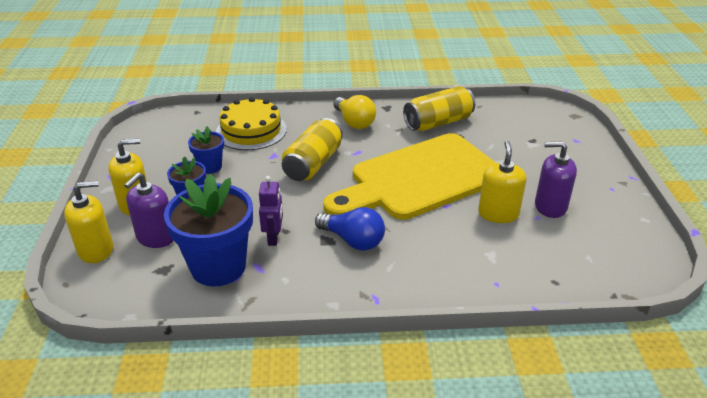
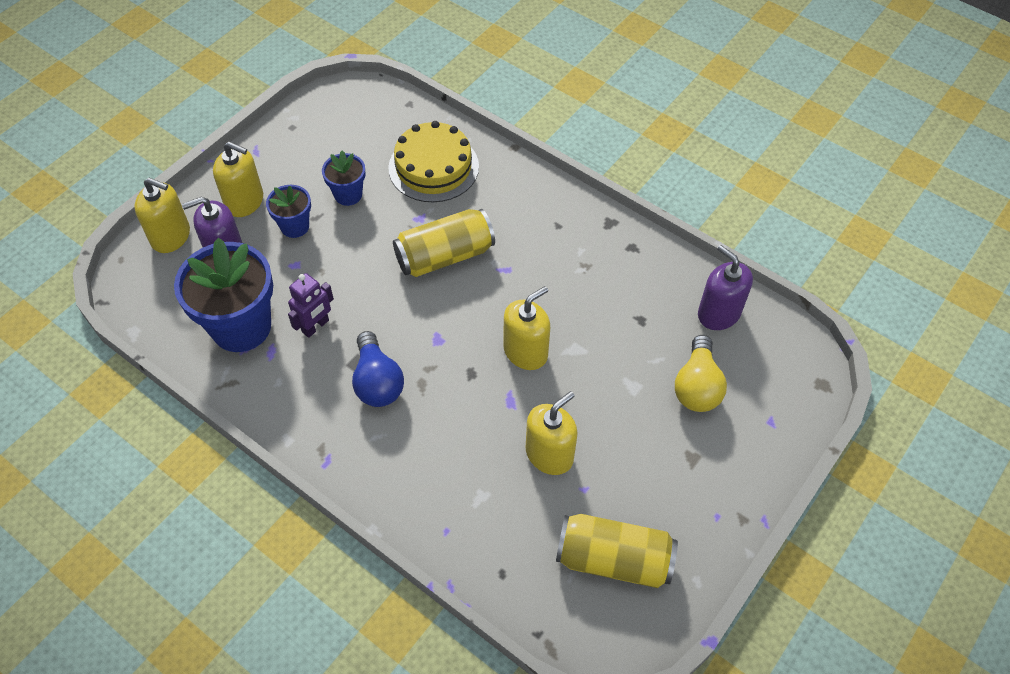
camera: 40 degrees right, 20 degrees up
yellow cutting board [323,133,496,220] -> yellow soap dispenser [503,286,550,370]
yellow light bulb [333,95,376,129] -> yellow light bulb moved to [675,335,727,412]
yellow can [403,86,475,131] -> yellow can moved to [556,514,678,588]
purple soap dispenser [535,141,577,218] -> purple soap dispenser moved to [698,245,753,330]

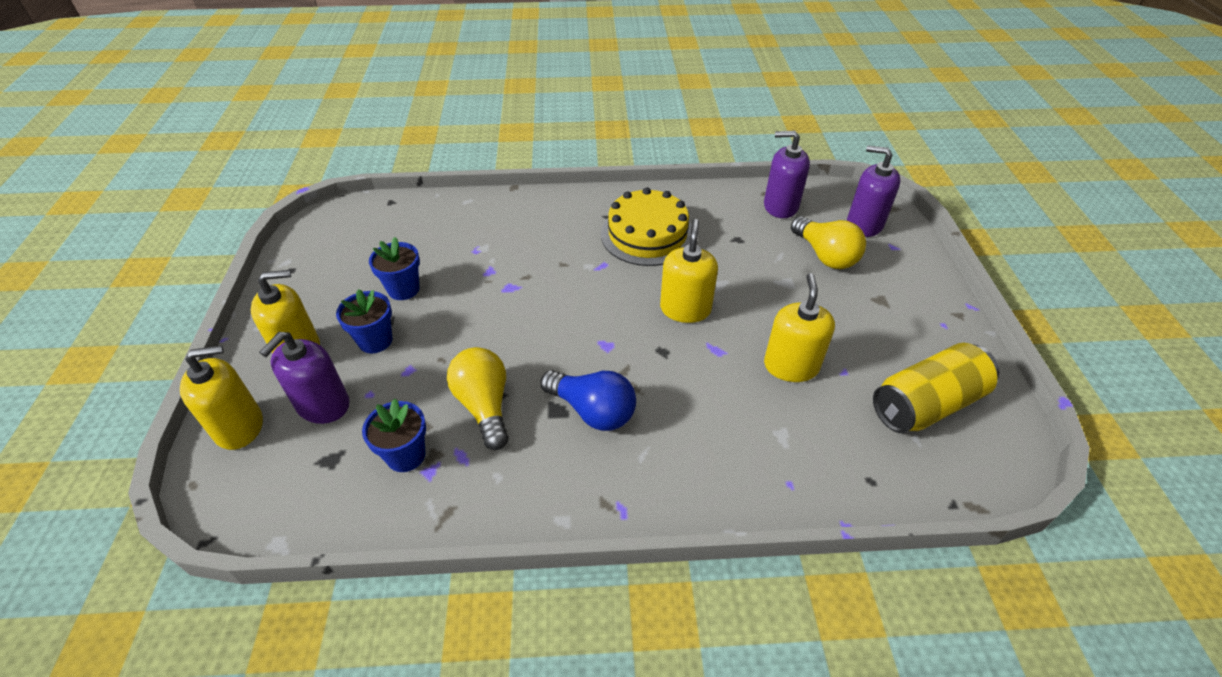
camera: 40 degrees left, 10 degrees down
blue flower pot [174,237,273,352] -> blue flower pot [362,398,426,472], size x0.51
purple robot [288,273,334,338] -> yellow light bulb [447,347,509,450]
yellow cake [388,121,479,202] -> yellow cake moved to [601,187,692,266]
yellow can [393,209,495,277] -> none
none -> purple soap dispenser [847,145,900,237]

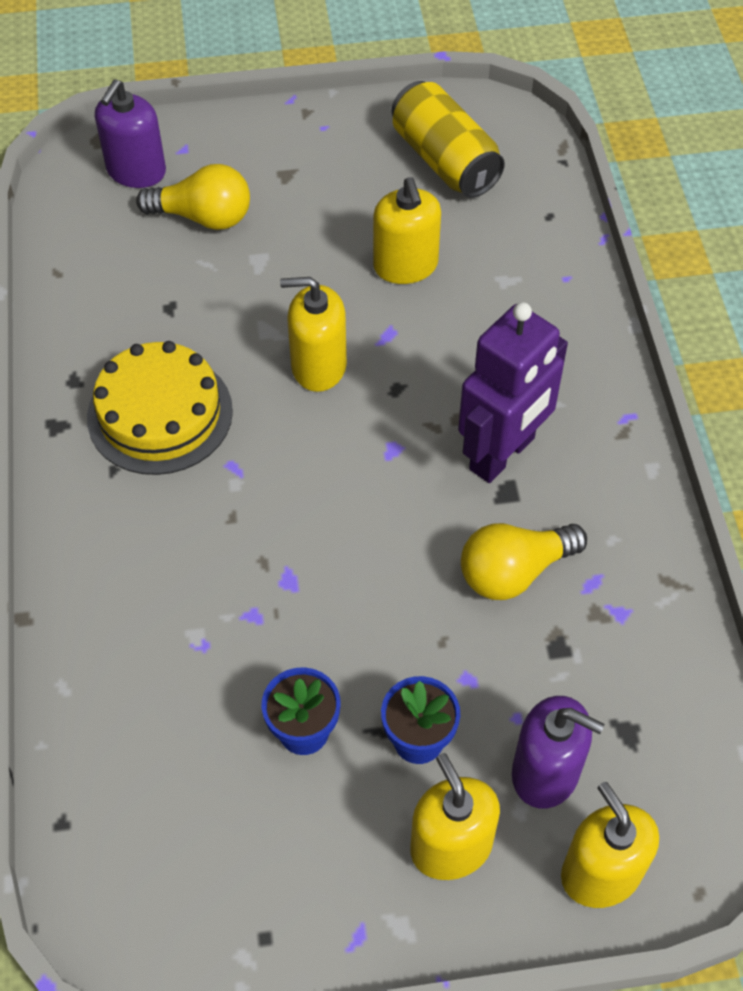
camera: 95 degrees left, 10 degrees up
blue flower pot [362,398,426,472] -> none
blue light bulb [540,370,636,431] -> purple robot [458,302,568,483]
purple soap dispenser [764,131,810,218] -> none
yellow soap dispenser [764,273,835,382] -> yellow soap dispenser turned 105 degrees counterclockwise [373,177,441,284]
yellow light bulb [791,216,866,269] -> yellow light bulb turned 45 degrees clockwise [136,164,250,230]

